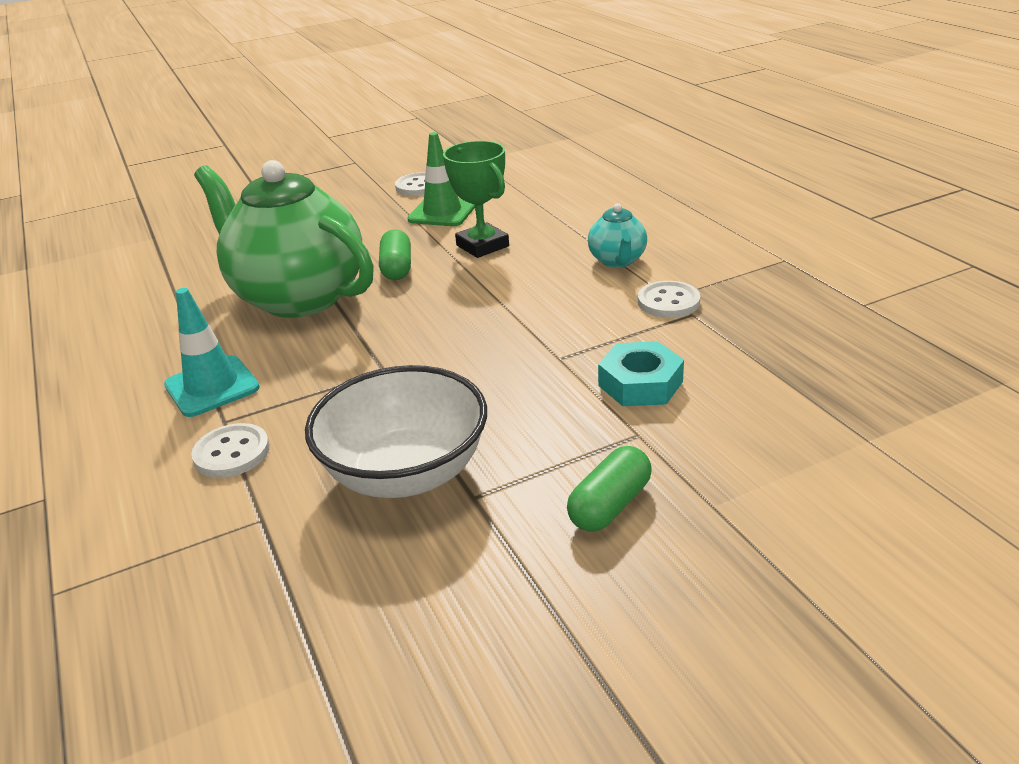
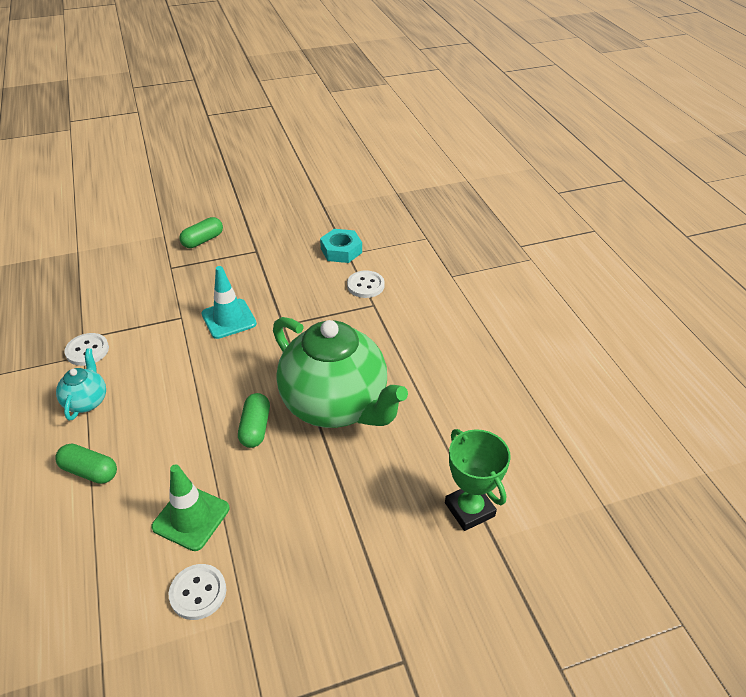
camera: 175 degrees left, 10 degrees up
turquoise traffic cone [164,288,260,417] -> turquoise traffic cone moved to [201,266,257,339]
white bowl [305,365,487,498] -> none
green trophy [443,141,509,258] -> green trophy moved to [445,429,511,531]
turquoise nut [598,341,684,406] -> turquoise nut moved to [320,229,362,263]
none -> green capsule [55,444,117,484]

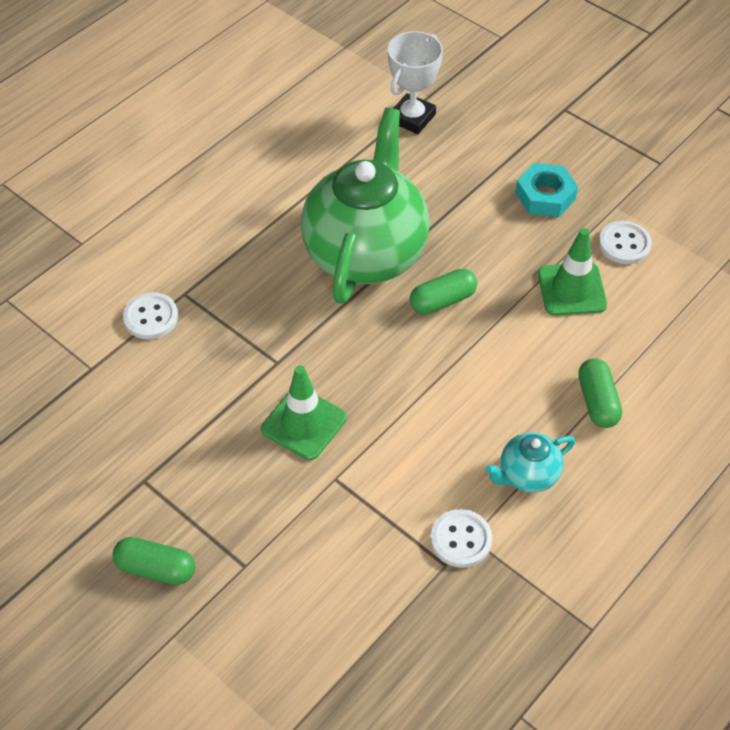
camera: 120 degrees left, 10 degrees up
turquoise traffic cone [201,266,257,339] -> green traffic cone [261,365,346,460]
turquoise nut [320,229,362,263] -> turquoise nut moved to [516,163,578,217]
green trophy [445,429,511,531] -> white trophy [388,31,443,134]

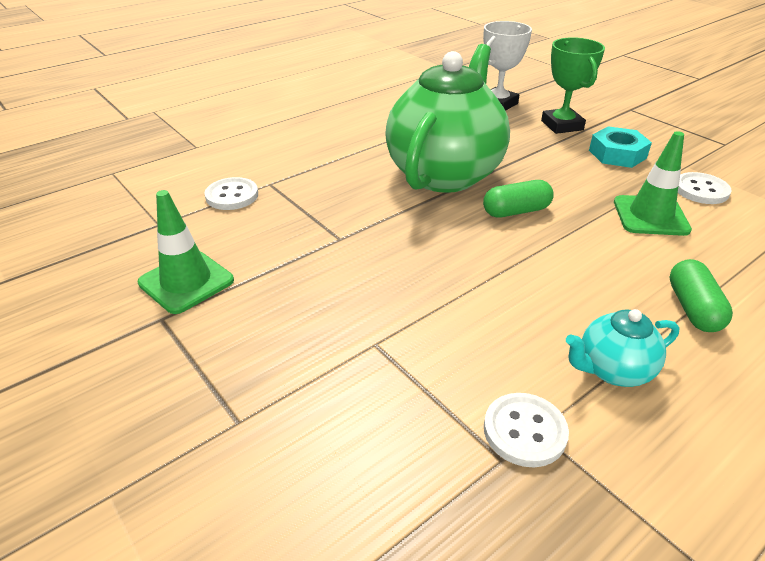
camera: 10 degrees right, 15 degrees down
green capsule [113,537,195,585] -> none
green traffic cone [261,365,346,460] -> green traffic cone moved to [138,190,234,314]
none -> green trophy [541,37,605,134]

